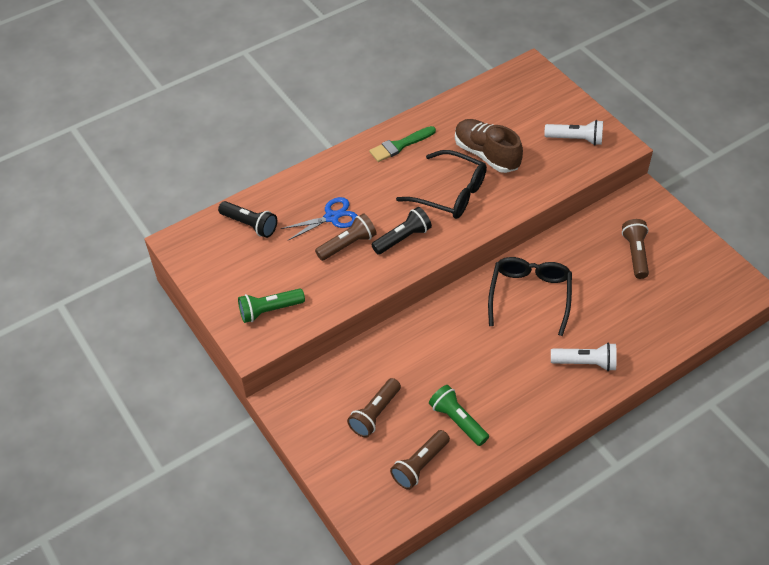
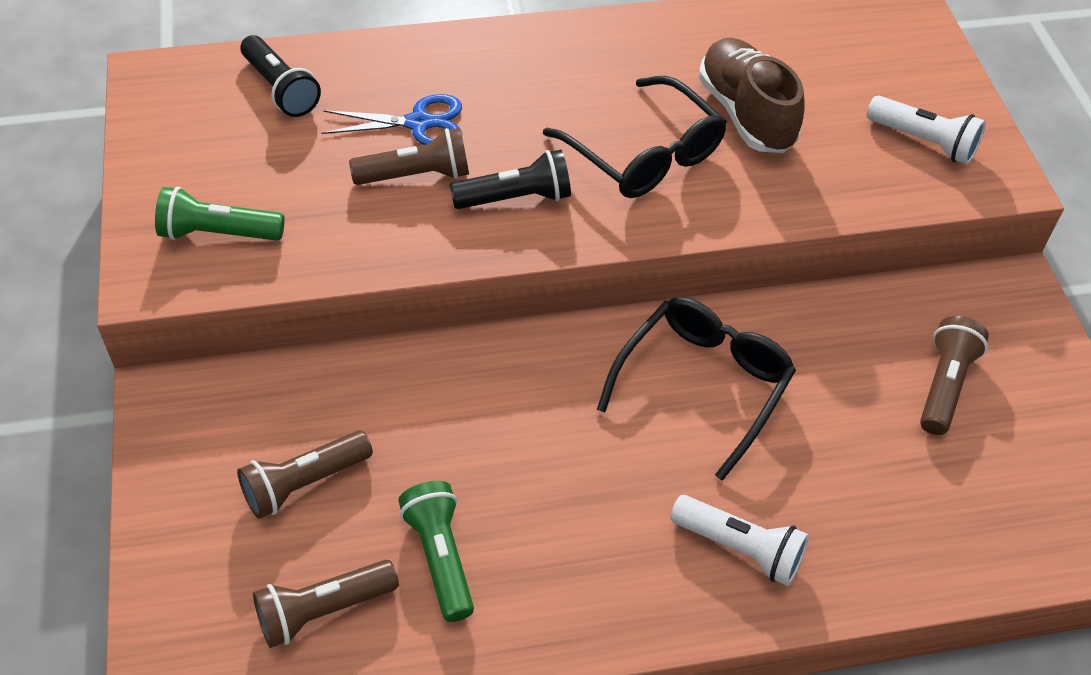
camera: 20 degrees right, 0 degrees up
green brush [369,126,436,162] -> none

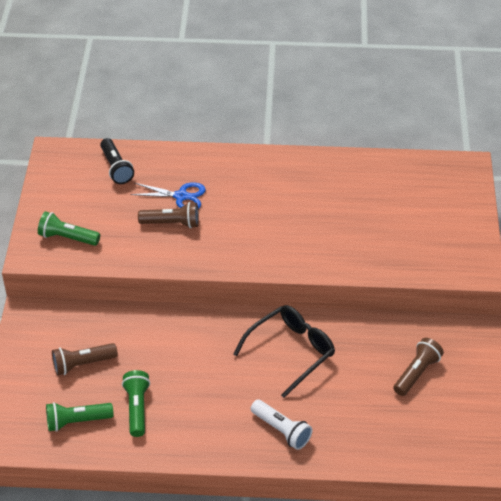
camera: 15 degrees right, 5 degrees down
brown flashlight [253,560,399,648] -> green flashlight [46,402,114,432]
black flashlight [450,150,571,209] -> none
black glasses [543,76,727,198] -> none
brown shoe [698,38,805,153] -> none
white flashlight [867,96,986,165] -> none

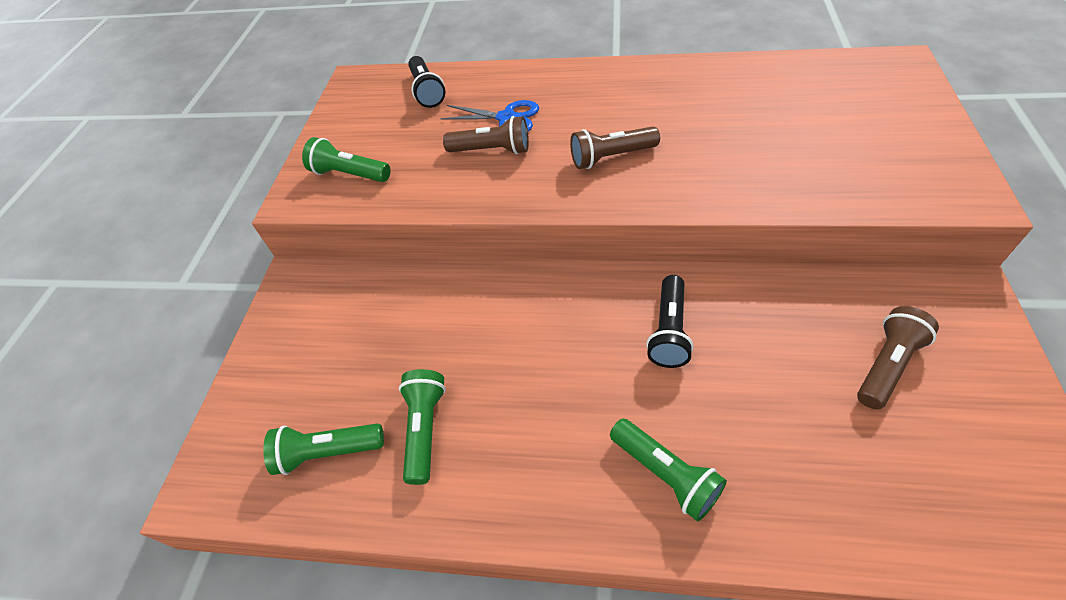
camera: 10 degrees right, 5 degrees up
brown flashlight [52,343,118,376] -> brown flashlight moved to [570,126,660,169]
black glasses [233,305,335,398] -> black flashlight [646,275,694,368]
white flashlight [251,400,313,450] -> green flashlight [610,419,727,522]

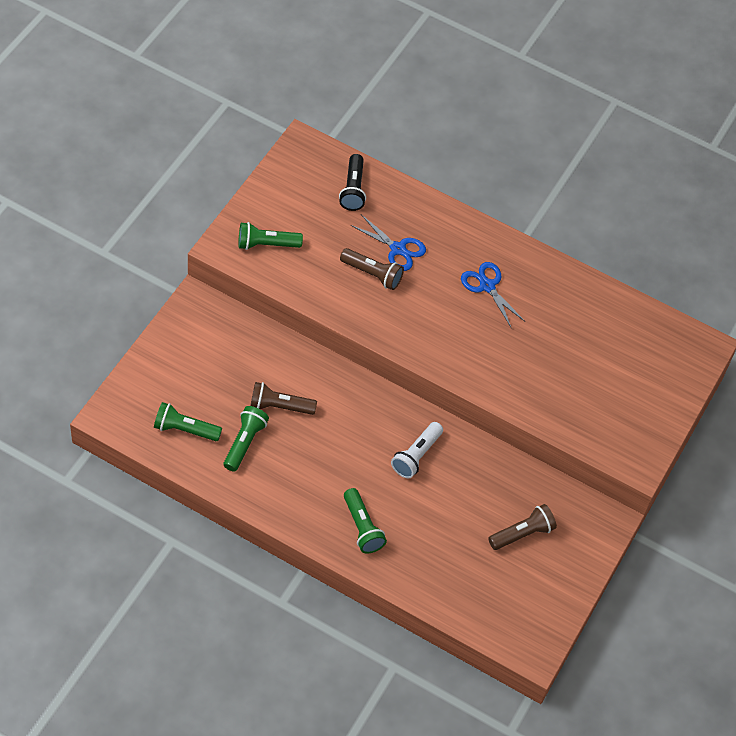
camera: 10 degrees right, 5 degrees up
green flashlight [302,137,391,182] -> green flashlight turned 45 degrees counterclockwise [238,222,303,250]
brown flashlight [570,126,660,169] -> brown flashlight moved to [250,382,317,415]
black flashlight [646,275,694,368] -> white flashlight [391,422,443,478]
none -> blue scissors [461,262,526,327]

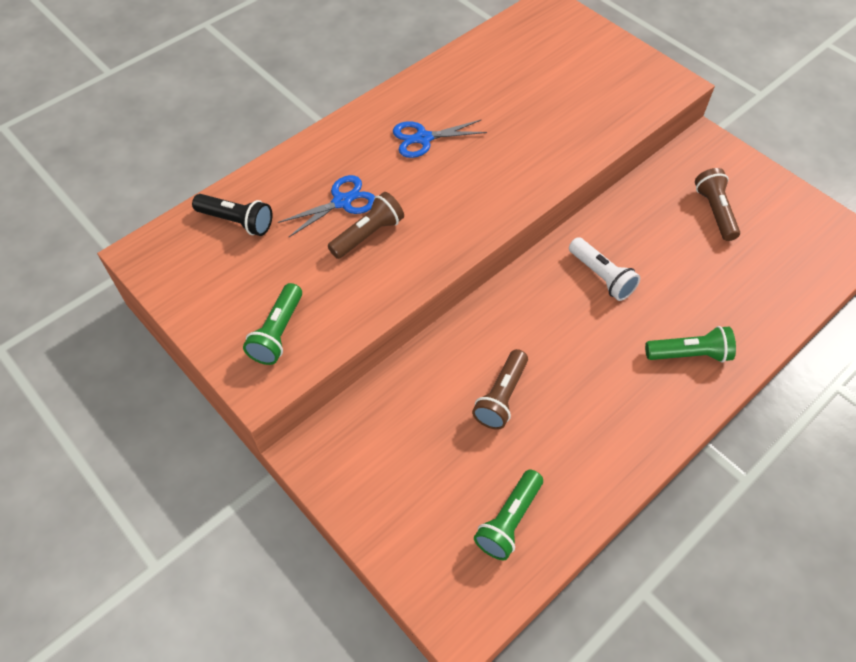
camera: 65 degrees left, 0 degrees up
green flashlight [224,406,269,472] -> none

